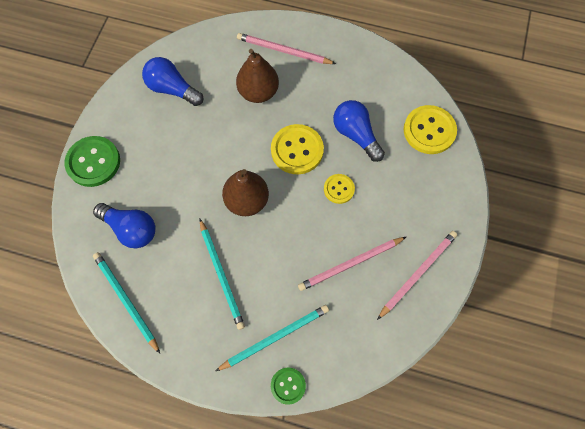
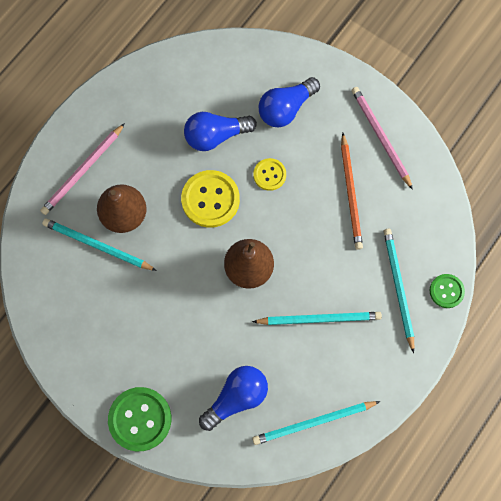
camera: 70 degrees left, 5 degrees up
blue light bulb [142,57,203,106] -> blue light bulb moved to [259,77,320,127]
pink pencil [298,237,406,291] -> orange pencil [341,133,363,250]
yellow button [403,105,457,154] -> none
none -> turquoise pencil [42,218,157,271]

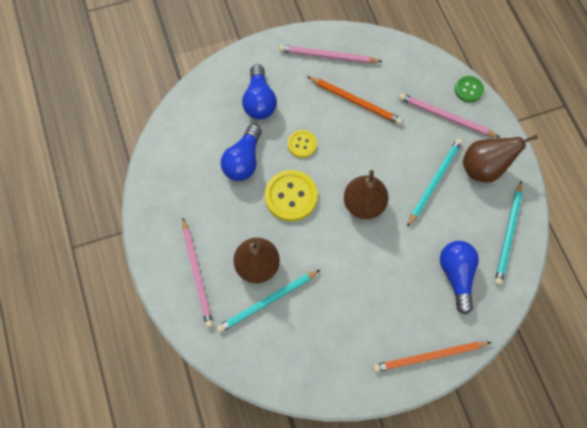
camera: 55 degrees left, 5 degrees down
green button [108,387,171,451] -> orange pencil [373,342,492,372]
turquoise pencil [384,229,414,353] -> pink pencil [399,93,500,138]
none -> brown pear [463,134,538,182]

